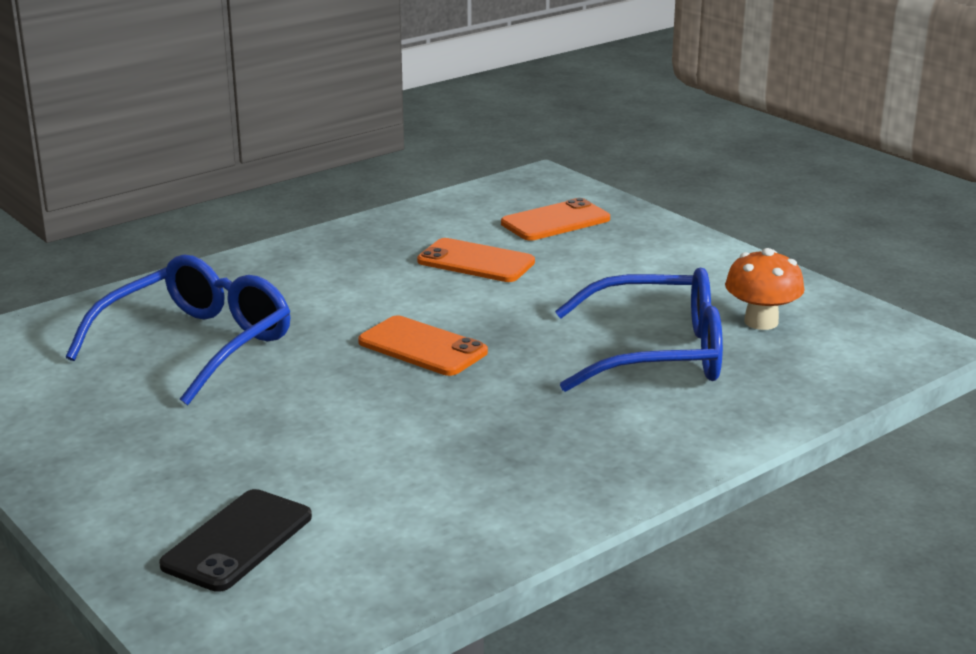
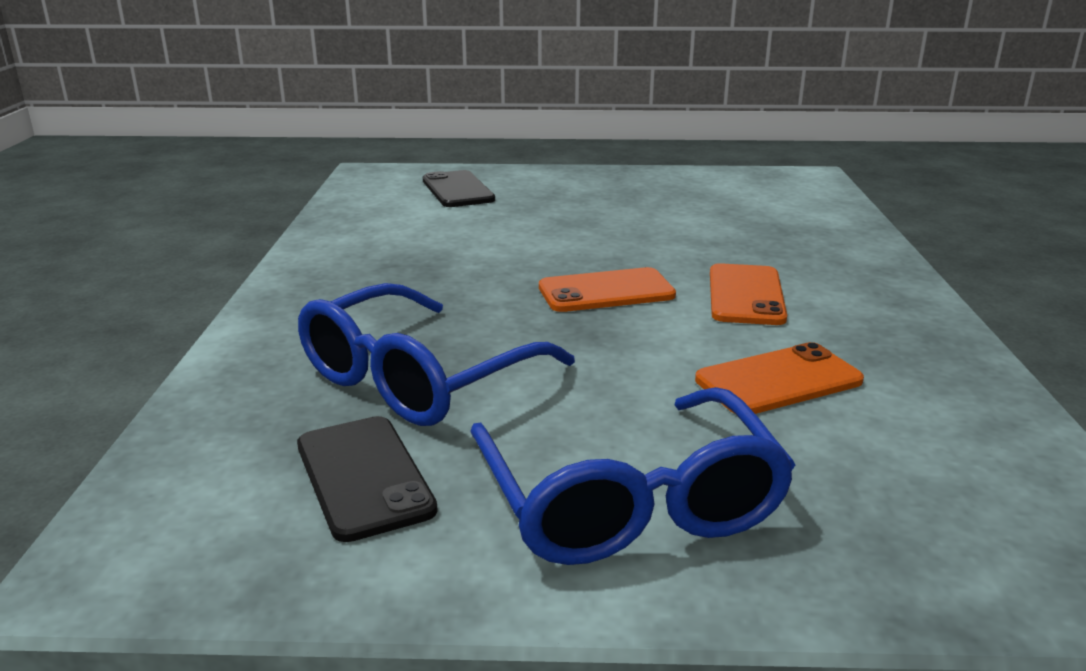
camera: 130 degrees right, 0 degrees up
blue glasses [66,255,291,405] -> blue glasses moved to [470,387,795,565]
orange phone [501,198,610,240] -> orange phone moved to [710,263,787,325]
orange mushroom [725,248,804,330] -> black phone [297,416,438,542]

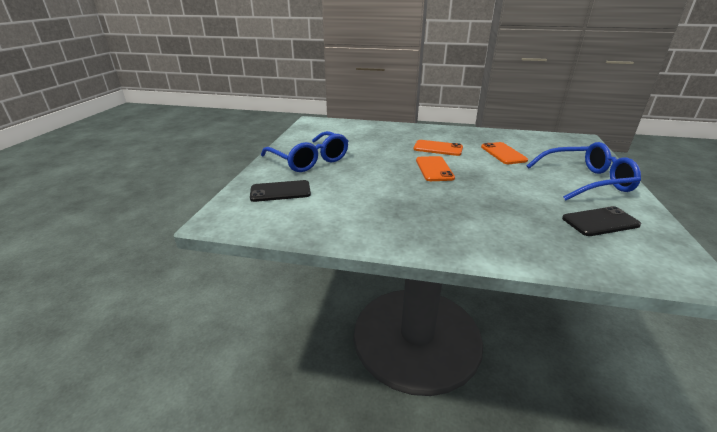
camera: 80 degrees left, 5 degrees up
blue glasses [298,283,575,426] -> blue glasses moved to [261,131,348,172]

